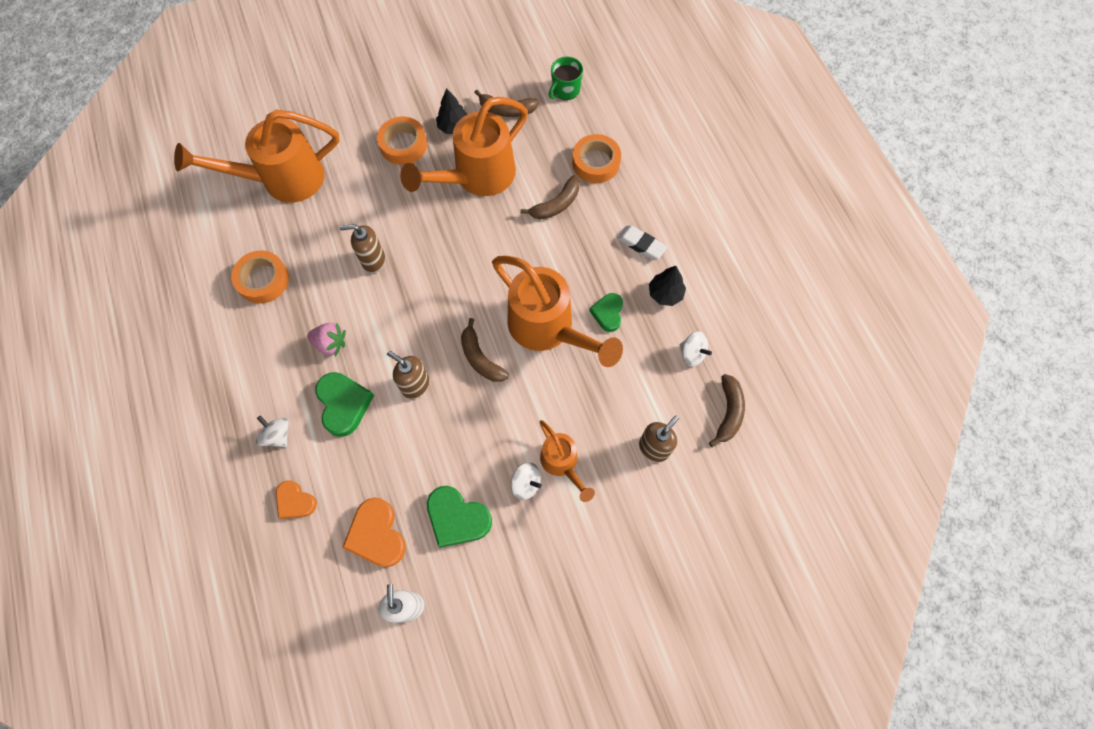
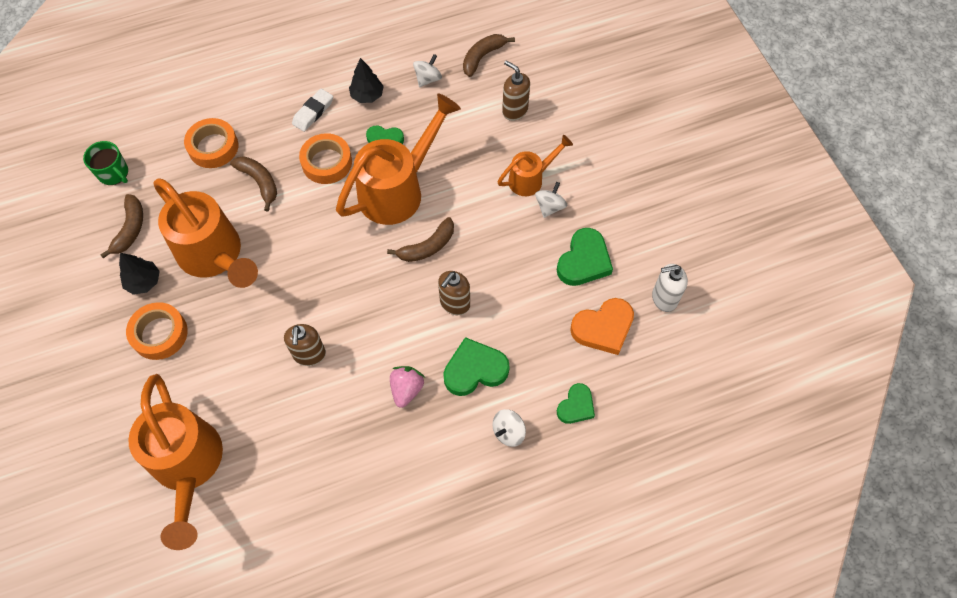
camera: 90 degrees left, 5 degrees down
orange tape [231,250,289,303] -> orange tape moved to [299,133,352,184]
orange heart [276,480,317,519] -> green heart [557,383,595,424]
brown banana [709,374,745,447] -> brown banana turned 60 degrees counterclockwise [463,34,515,77]

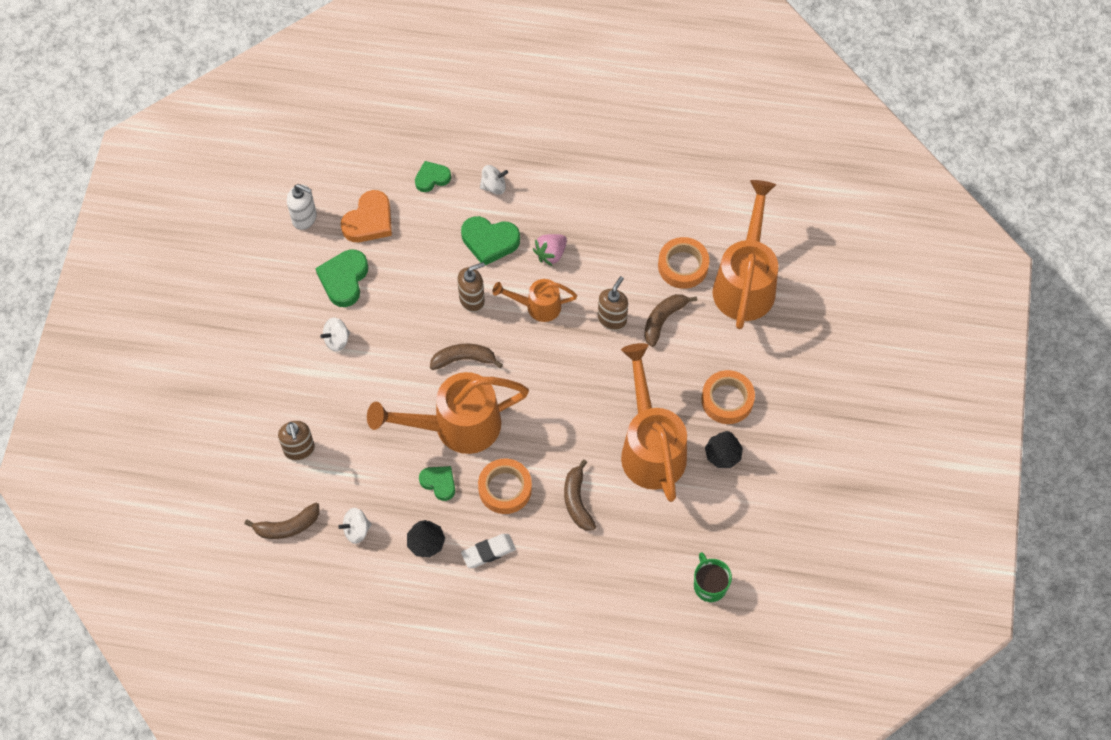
camera: 150 degrees left, 0 degrees up
brown banana [100,194,143,258] -> brown banana moved to [644,294,697,347]
orange tape [184,118,238,168] -> orange tape moved to [658,237,709,289]
orange watering can [497,135,573,196] -> orange watering can moved to [493,279,577,322]
green heart [557,228,613,286] -> green heart turned 45 degrees counterclockwise [315,250,368,307]
orange heart [570,298,634,355] -> orange heart turned 120 degrees clockwise [341,190,392,242]

